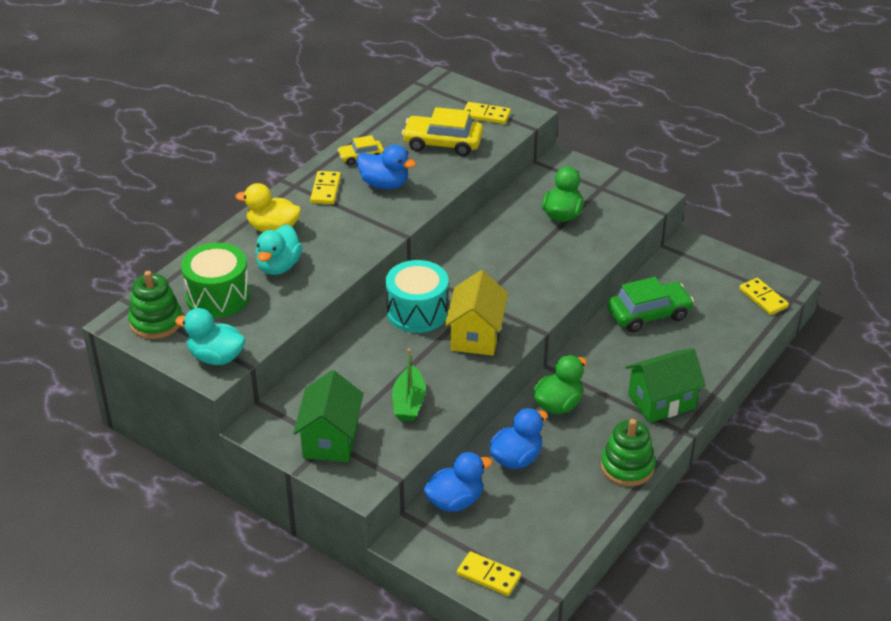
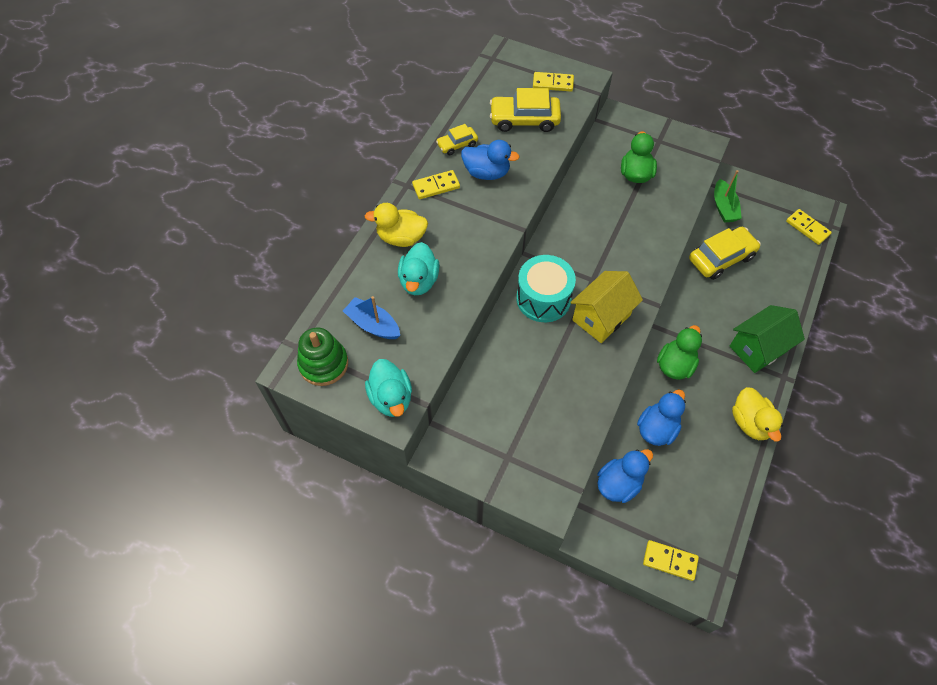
camera: 10 degrees left, 20 degrees up
turquoise duck [175,308,246,365] -> turquoise duck turned 120 degrees counterclockwise [365,359,412,417]
green drum [181,243,250,318] -> blue boat [343,296,400,339]
green house [293,370,363,462] -> none
yellow domino [310,171,341,204] -> yellow domino turned 75 degrees clockwise [412,170,460,199]
green boat [392,349,426,421] -> green boat moved to [714,170,742,222]
yellow house [445,270,508,356] -> yellow house turned 45 degrees clockwise [570,271,643,343]
green stacking toy [601,419,656,486] -> yellow duck [732,387,783,442]
green car [607,277,694,332] -> yellow car [689,227,761,280]

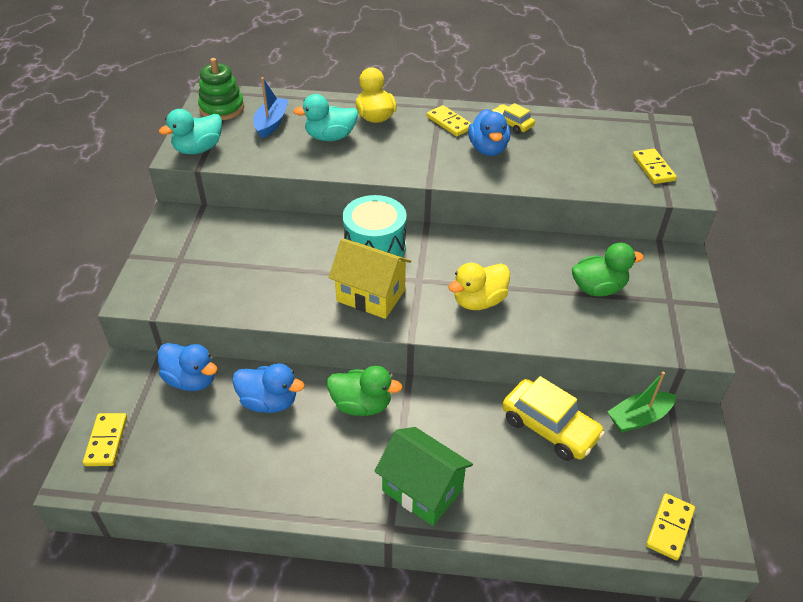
camera: 70 degrees right, 15 degrees down
yellow car [490,88,561,132] -> none
yellow duck [732,387,783,442] -> yellow duck moved to [448,263,510,310]

